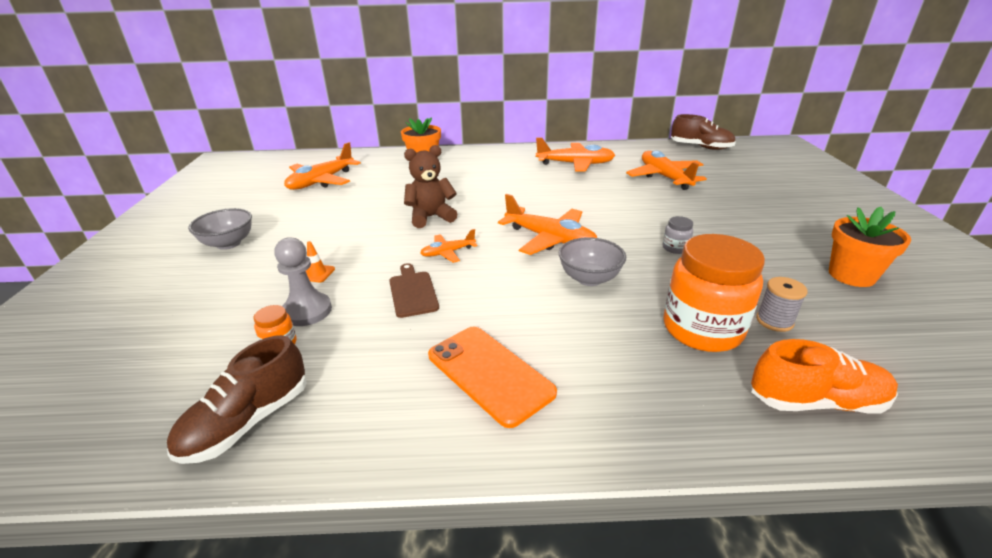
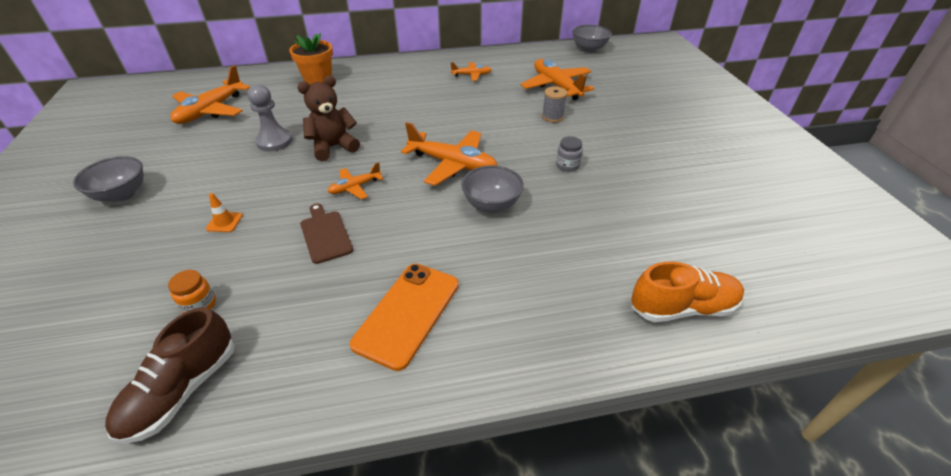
camera: 10 degrees left, 10 degrees up
grey pawn [274,237,332,326] -> grey pawn moved to [247,84,293,151]
orange phone [428,327,557,428] -> orange phone turned 75 degrees clockwise [350,264,459,371]
orange plane [536,137,615,172] -> orange plane [450,62,492,81], size x0.53
orange jar [664,234,765,352] -> none
brown shoe [671,114,736,150] -> grey bowl [572,25,612,53]
grey spool [756,277,807,332] -> grey spool moved to [542,86,567,122]
orange flower pot [829,207,911,287] -> none

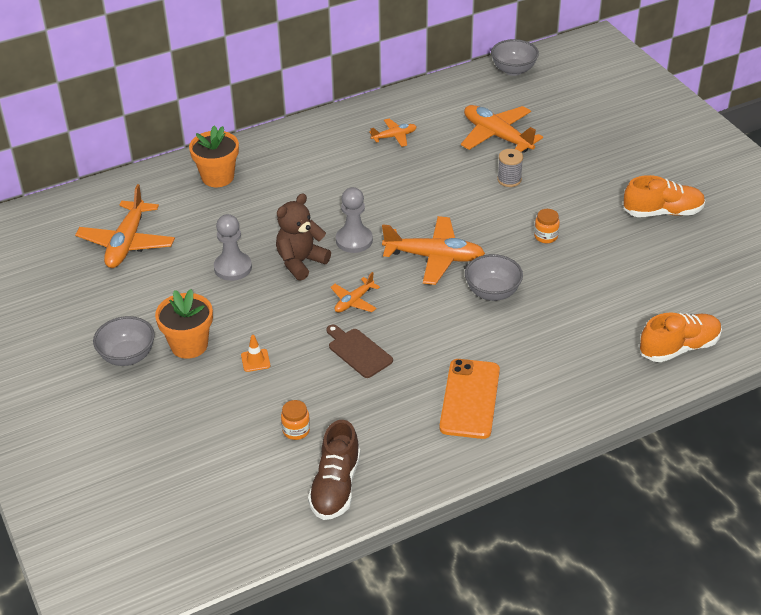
camera: 15 degrees left, 0 degrees up
grey jar [556,136,583,172] -> orange jar [534,209,560,243]
none -> orange flower pot [155,289,213,359]
none -> grey pawn [336,187,373,253]
none -> orange shoe [624,175,705,217]

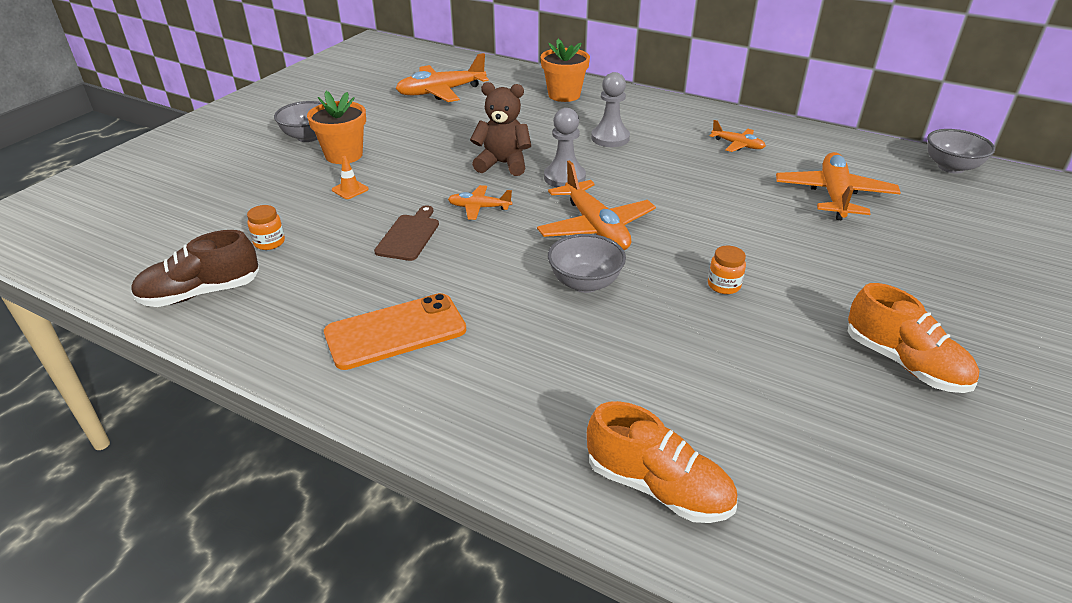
camera: 55 degrees right, 5 degrees down
grey pawn [214,214,252,281] -> grey pawn moved to [591,72,630,147]
grey spool [497,149,523,187] -> none

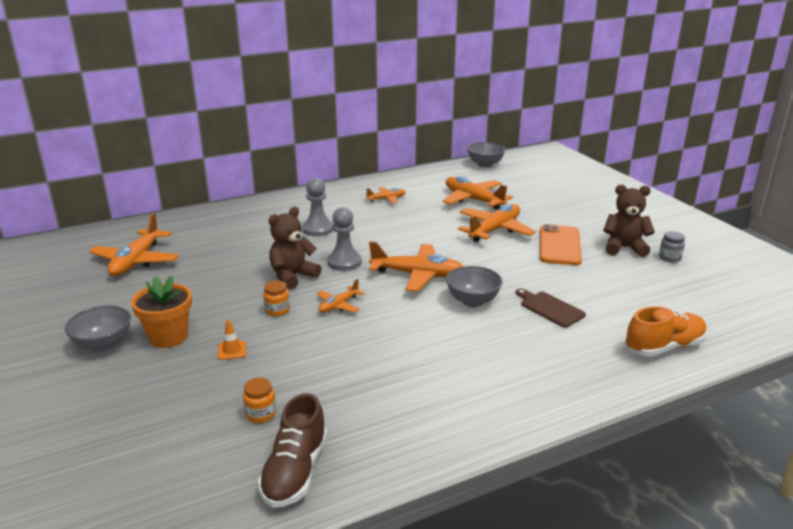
camera: 55 degrees left, 10 degrees down
orange phone [324,293,466,370] -> orange phone moved to [540,224,582,265]
brown cutting board [374,205,439,261] -> brown cutting board moved to [516,289,586,327]
orange flower pot [541,39,590,102] -> none
orange jar [708,246,746,294] -> orange jar moved to [263,281,290,316]
orange shoe [848,283,980,393] -> brown teddy bear [603,184,655,257]
none -> orange plane [458,204,536,242]
none -> grey jar [659,231,685,262]

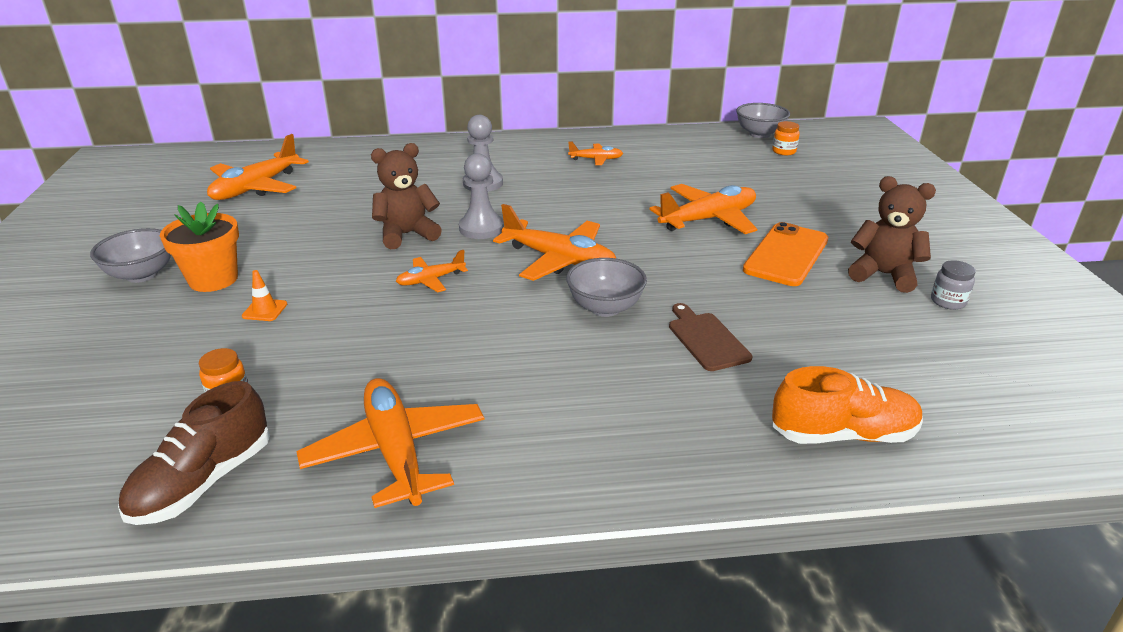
camera: 20 degrees right, 5 degrees up
orange jar [263,281,290,316] -> orange jar moved to [772,121,800,155]
orange plane [443,176,513,210] -> orange plane moved to [296,378,484,508]

